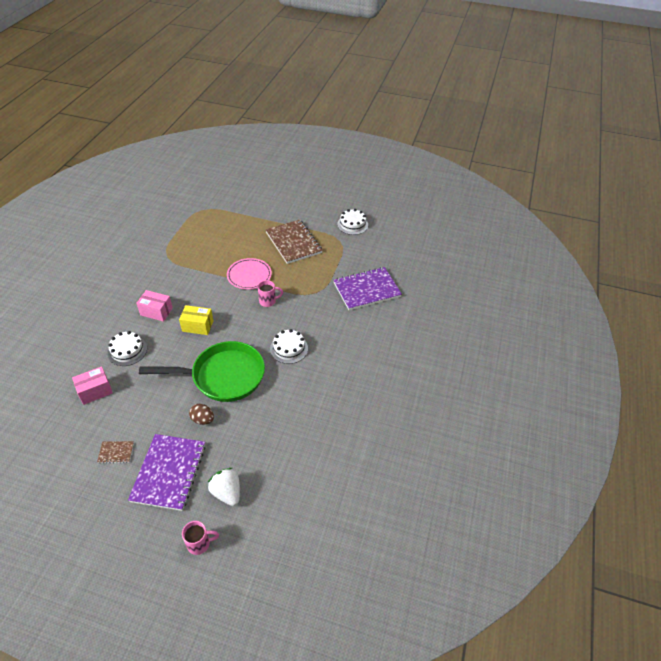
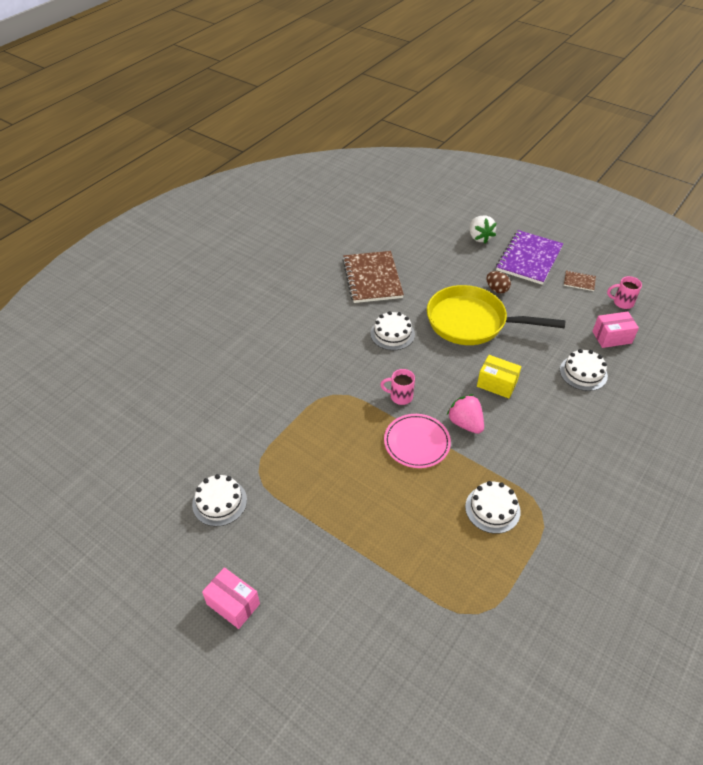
camera: 160 degrees left, 0 degrees up
pink box [136,290,173,322] -> pink box moved to [202,567,260,629]
green pan [139,341,265,402] -> yellow pan [427,285,565,345]
pink mug [182,521,219,555] -> pink mug moved to [607,276,642,309]
brown notebook [266,220,323,264] -> brown notebook moved to [342,251,404,303]
purple notebook [334,267,402,310] -> none
none -> pink strawberry [447,394,484,434]
none -> white cake [465,481,521,534]

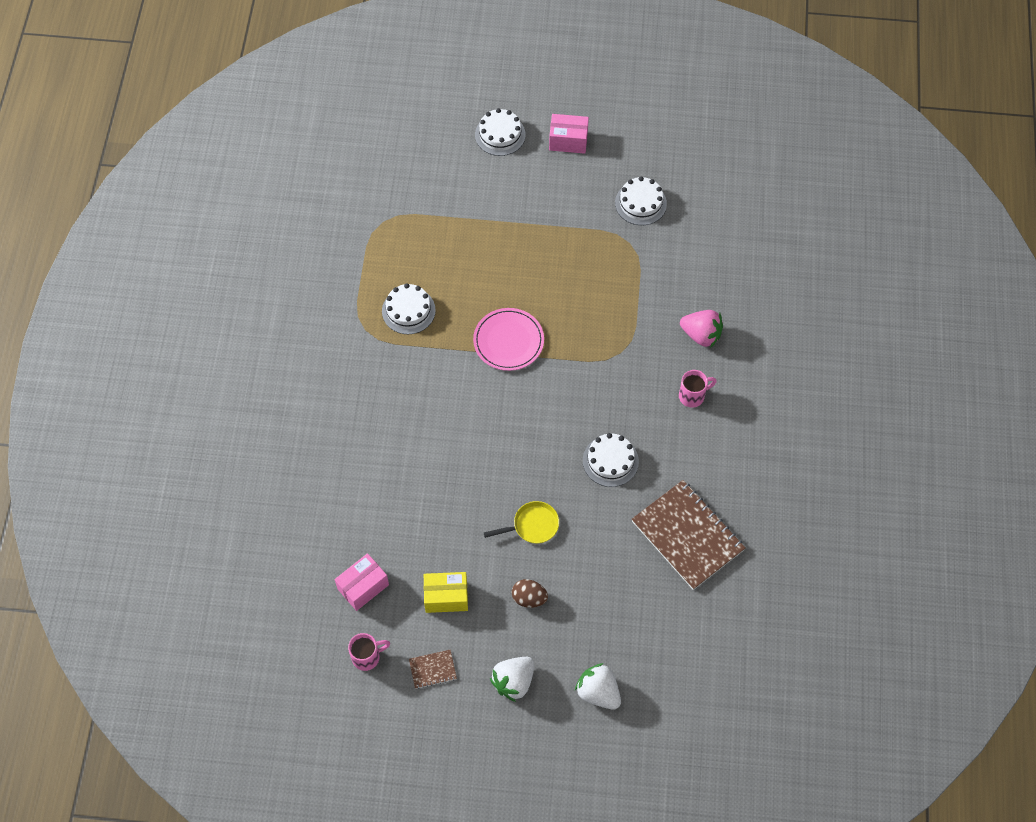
camera: 150 degrees right, 15 degrees up
pink mug [380,369,415,405] -> pink mug moved to [679,370,717,408]
yellow pan [427,285,565,345] -> yellow pan [484,501,559,544], size x0.44
pink strawberry [447,394,484,434] -> pink strawberry moved to [680,310,723,348]
yellow box [477,355,522,398] -> yellow box moved to [424,572,468,613]
purple notebook [496,230,563,285] -> white strawberry [490,657,535,702]
white cake [560,349,608,391] -> white cake moved to [475,108,526,156]

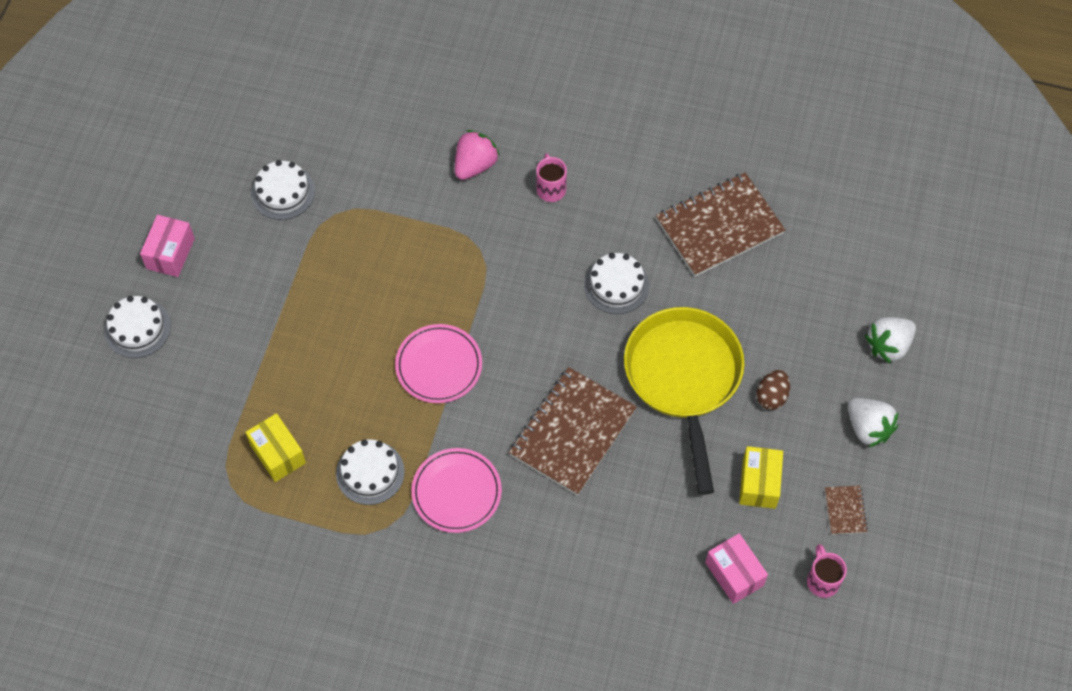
camera: 80 degrees left, 0 degrees up
yellow pan [484,501,559,544] -> yellow pan [624,307,745,495], size x2.28
none -> yellow box [245,413,306,482]
none -> pink plate [411,448,502,533]
none -> brown notebook [509,367,637,495]

